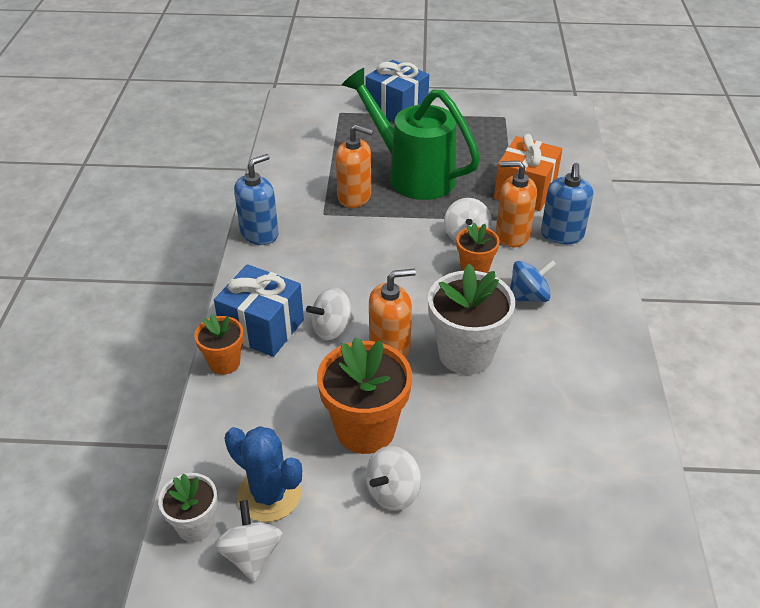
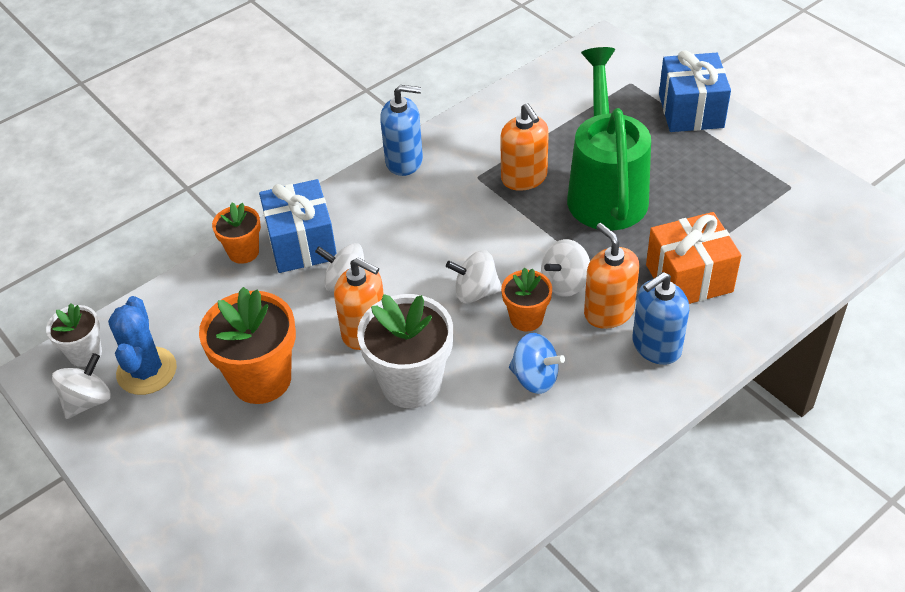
camera: 50 degrees right, 5 degrees up
white spinning top [366,446,421,511] -> white spinning top moved to [446,250,502,303]

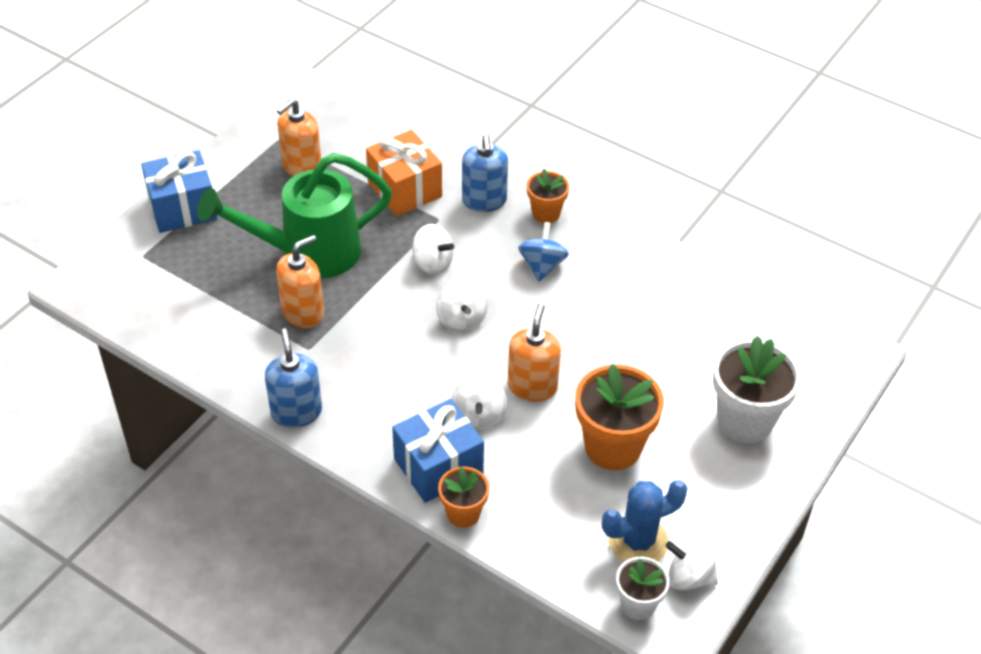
camera: 110 degrees left, 0 degrees up
white flower pot [357,294,453,408] -> white flower pot moved to [713,336,801,443]
orange flower pot [501,267,552,332] -> orange flower pot moved to [527,169,569,223]
orange soap dispenser [584,223,639,329] -> orange soap dispenser moved to [277,99,321,176]
blue soap dispenser [632,272,689,365] -> blue soap dispenser turned 45 degrees clockwise [462,134,508,212]

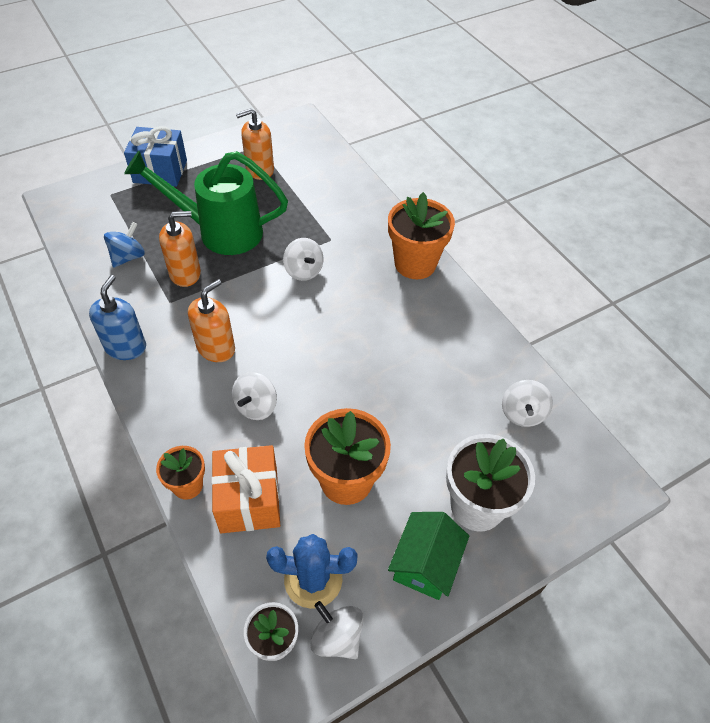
camera: 25 degrees right, 5 degrees up
orange gift [366,130,442,216] -> orange gift moved to [211,445,280,533]
blue gift [392,399,484,503] -> none
white spinning top [436,280,488,332] -> white spinning top moved to [502,380,553,427]
blue soap dispenser [462,134,508,212] -> none
orange soap dispenser [508,303,561,402] -> orange soap dispenser moved to [188,279,235,362]
blue spinning top [518,222,569,281] -> blue spinning top moved to [104,222,145,268]
orange flower pot [527,169,569,223] -> orange flower pot [388,192,455,279], size x1.77
none -> green house [388,512,469,600]

